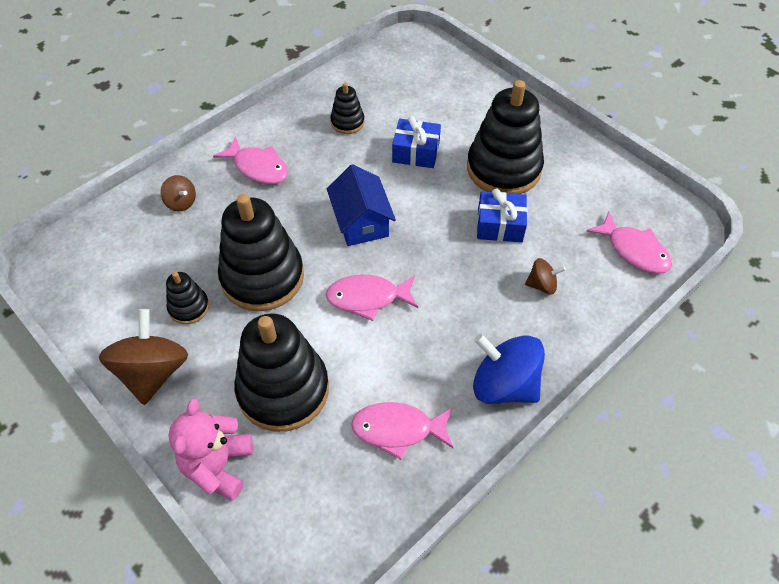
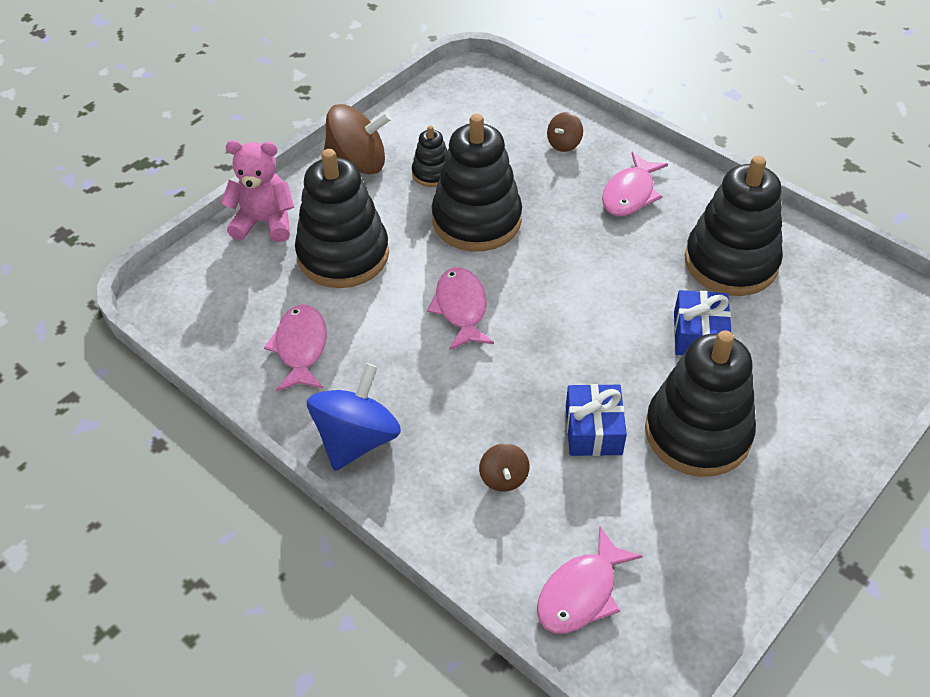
camera: 85 degrees right, 5 degrees down
blue house [327,164,396,246] -> none
black stacking toy [330,83,365,134] -> black stacking toy [685,156,783,296], size x2.10

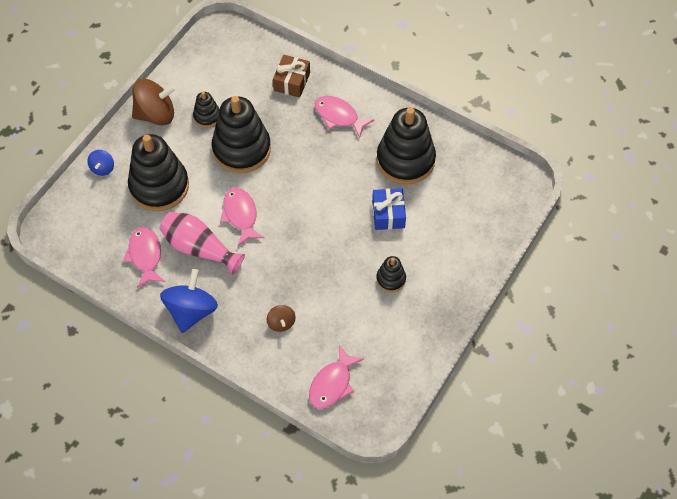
camera: 10 degrees left, 10 degrees up
pink teddy bear [221,140,294,242] -> blue spinning top [87,150,114,176]
brown spinning top [547,112,583,152] -> brown gift [273,55,310,98]
blue gift [566,384,627,456] -> none
pink fish [602,152,668,216] -> pink fish turned 105 degrees clockwise [315,96,374,138]
black stacking toy [645,330,756,477] -> black stacking toy [376,256,406,292], size x0.48
none -> pink vase [159,212,245,275]

